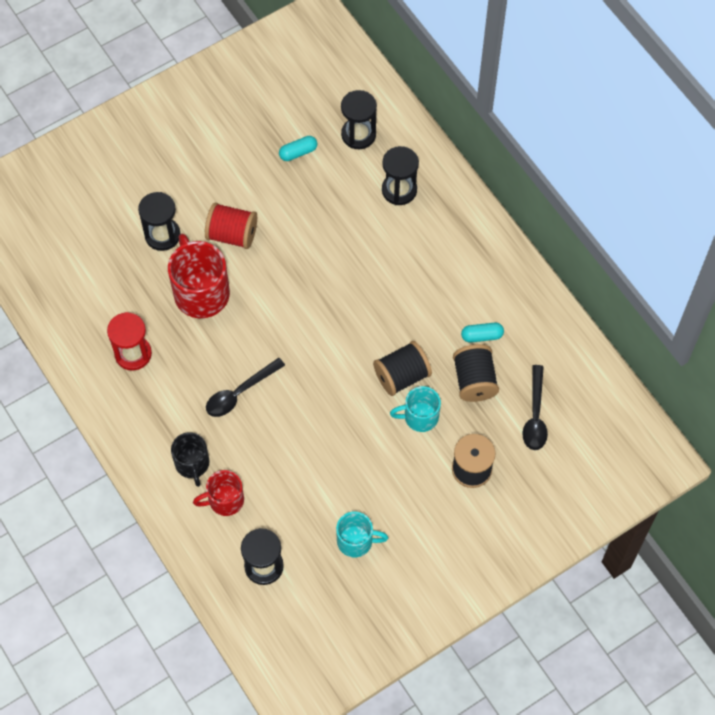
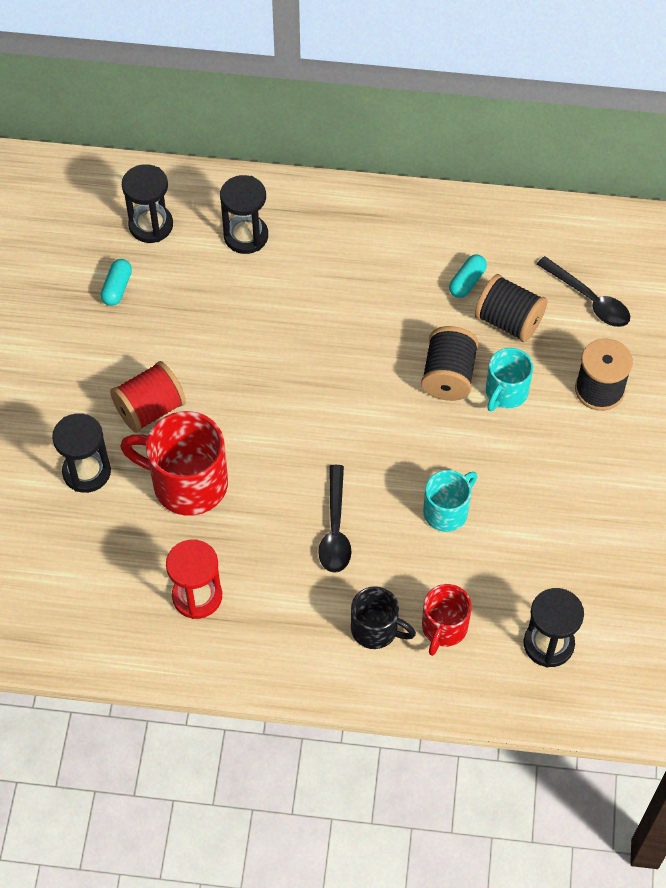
camera: 50 degrees left, 5 degrees down
turquoise mug [336,512,388,557] -> turquoise mug moved to [423,470,477,532]

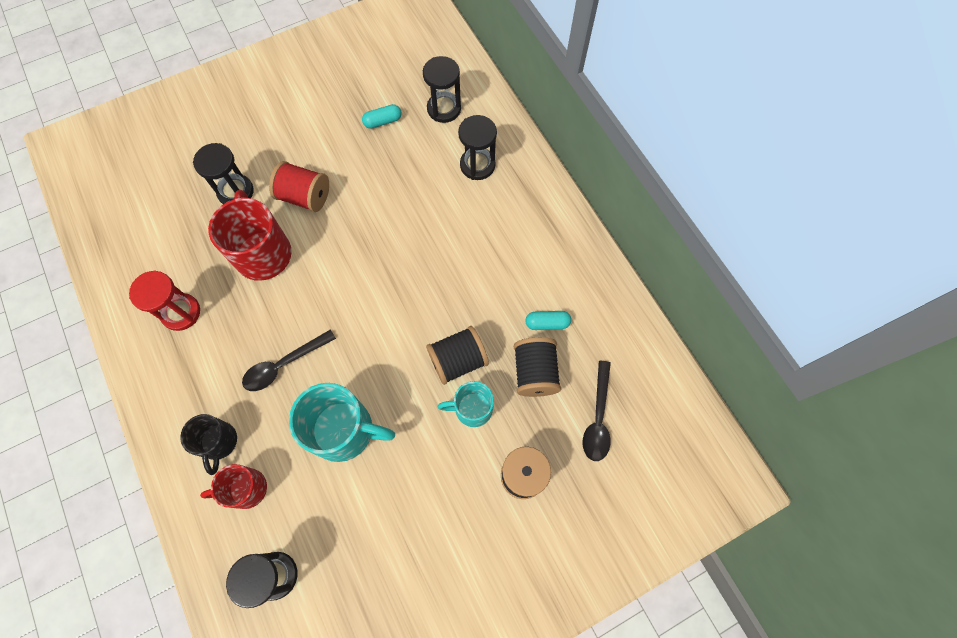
camera: 55 degrees right, 10 degrees up
turquoise mug [423,470,477,532] -> turquoise mug [289,383,395,462], size x1.68

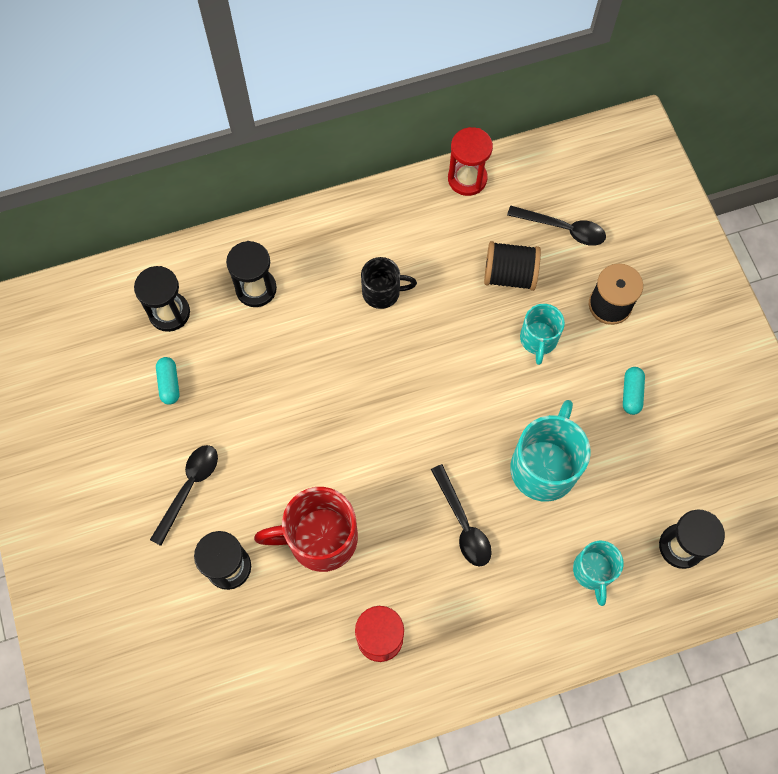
camera: 80 degrees left, 0 degrees up
black mug [180,414,237,475] -> black mug moved to [361,257,417,309]
red mug [200,464,267,509] -> turquoise mug [573,540,624,606]
red spool [269,161,329,212] -> none
black spool [426,326,489,385] -> none
turquoise capsule [525,311,571,330] -> turquoise capsule moved to [623,367,645,415]
none -> black spoon [150,445,218,546]
none -> red hourglass [448,127,493,196]

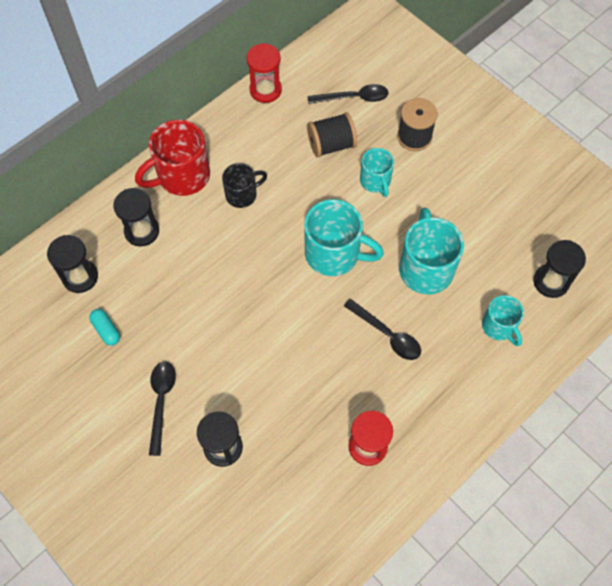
camera: 25 degrees left, 5 degrees down
red mug [254,487,358,572] -> red mug moved to [135,120,210,196]
turquoise capsule [623,367,645,415] -> none
none -> turquoise mug [304,199,384,276]

